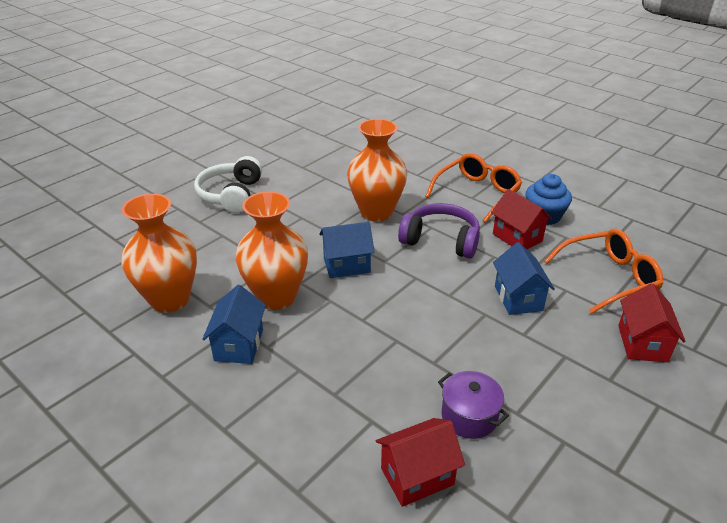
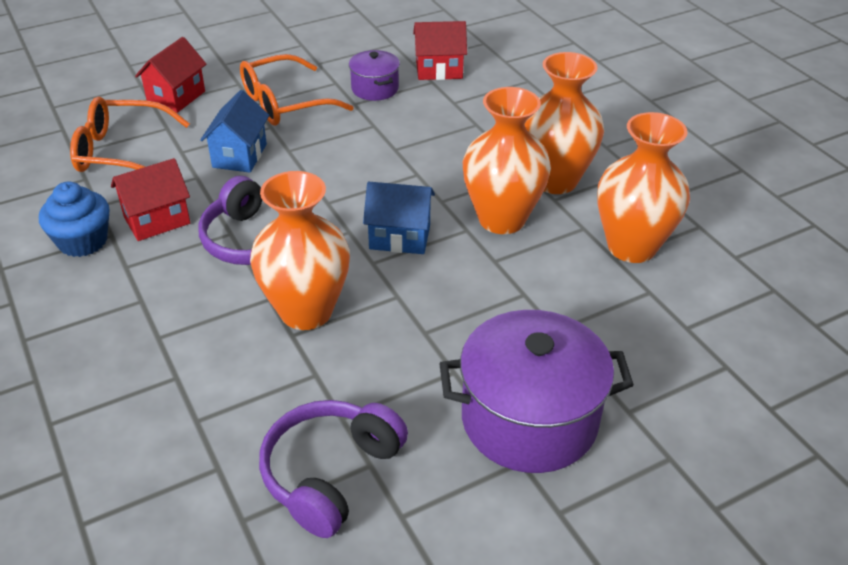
camera: 160 degrees left, 5 degrees up
white headphones [194,156,262,213] -> purple pot [439,310,634,473]
blue house [202,285,266,364] -> orange vase [524,52,604,194]
orange glasses [425,153,522,223] -> orange glasses moved to [240,54,354,126]
red house [491,189,552,249] -> red house turned 75 degrees clockwise [111,158,190,241]
none -> purple headphones [259,400,408,538]

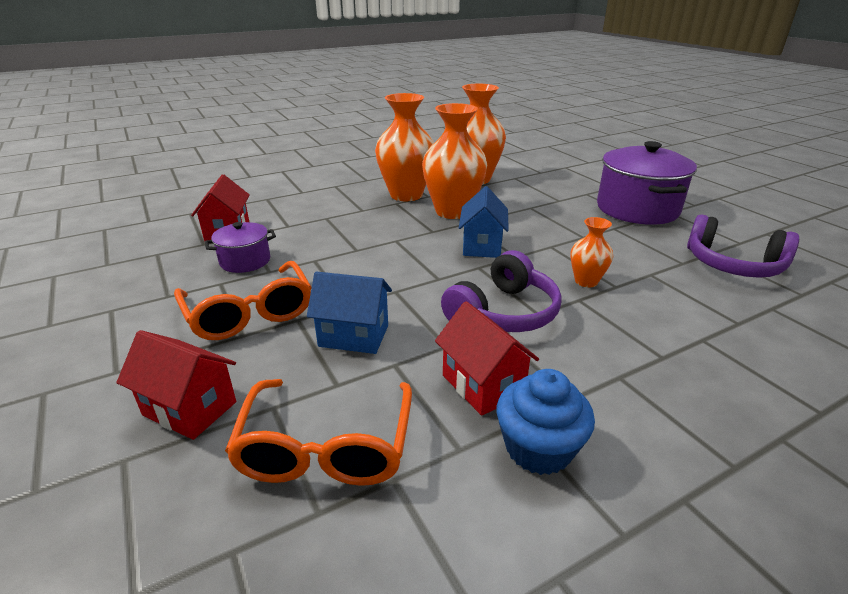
camera: 90 degrees left, 10 degrees down
orange vase [250,171,350,330] -> orange vase [570,217,613,287], size x0.51

